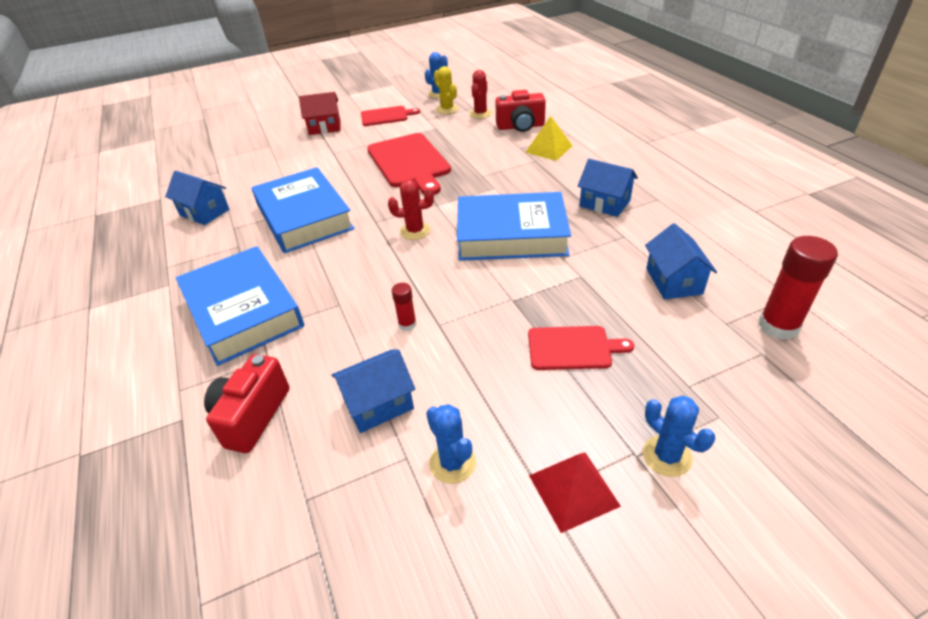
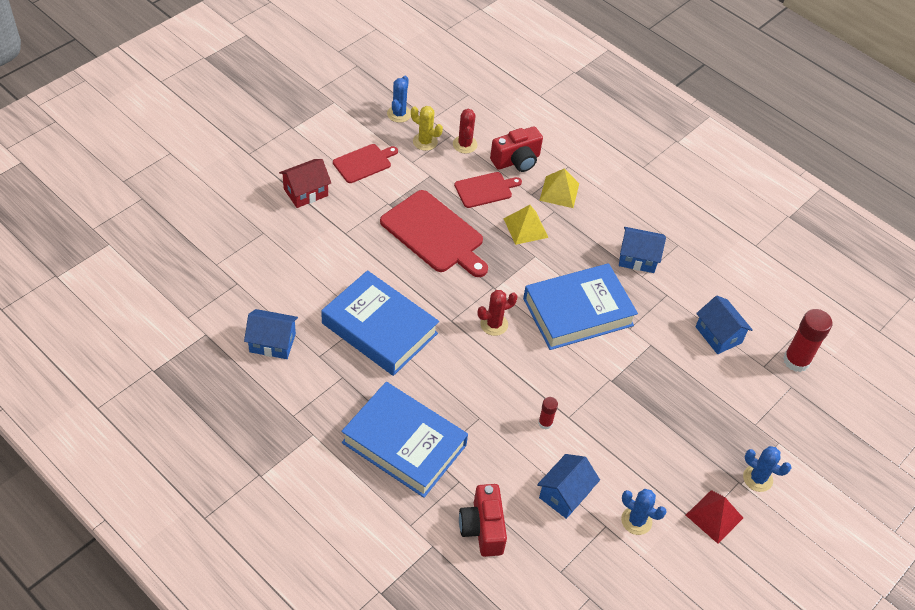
camera: 30 degrees left, 10 degrees up
red cutting board [528,326,634,370] -> red cutting board moved to [454,172,522,208]
none -> yellow pyramid [504,205,549,245]

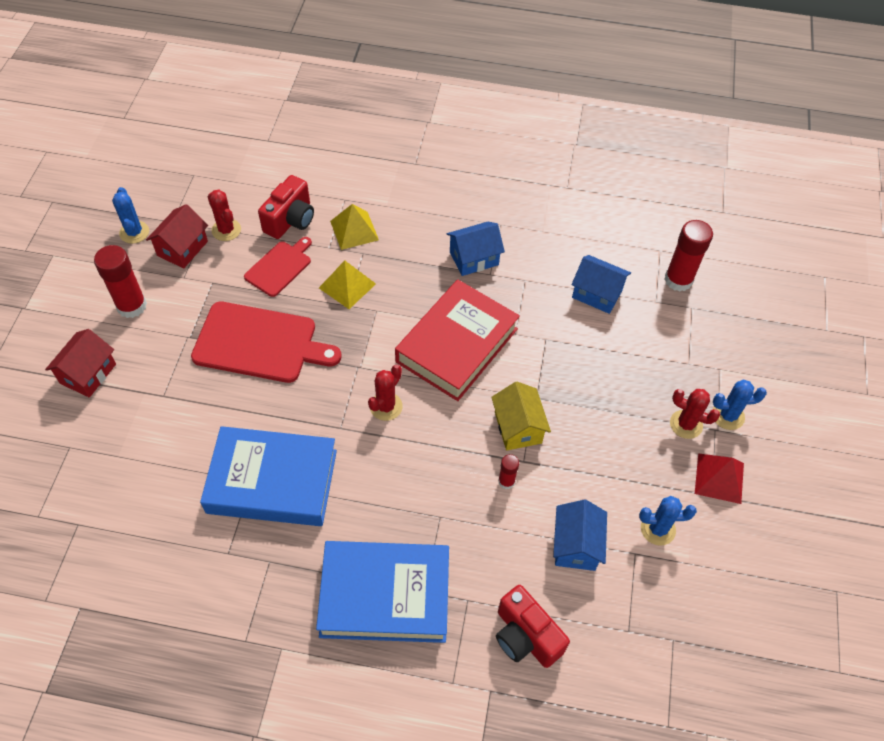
camera: 30 degrees left, 5 degrees up
blue house [244,309,298,359] -> none
red cutting board [333,144,398,183] -> red glue stick [94,245,147,318]
yellow cactus [411,106,443,151] -> red house [146,204,208,268]
blue book [523,263,638,350] -> red book [395,280,520,401]
none -> yellow house [491,382,551,450]
none -> red cactus [670,389,720,439]

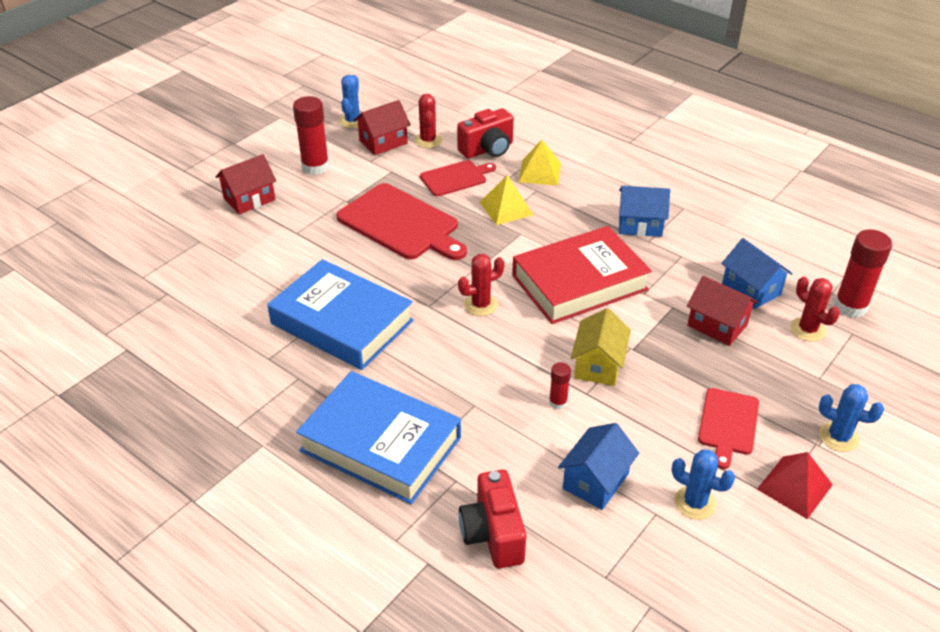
camera: 30 degrees right, 15 degrees down
red cactus [670,389,720,439] -> red cactus moved to [790,277,840,342]
none -> red house [687,276,758,346]
none -> red cutting board [698,388,759,469]

